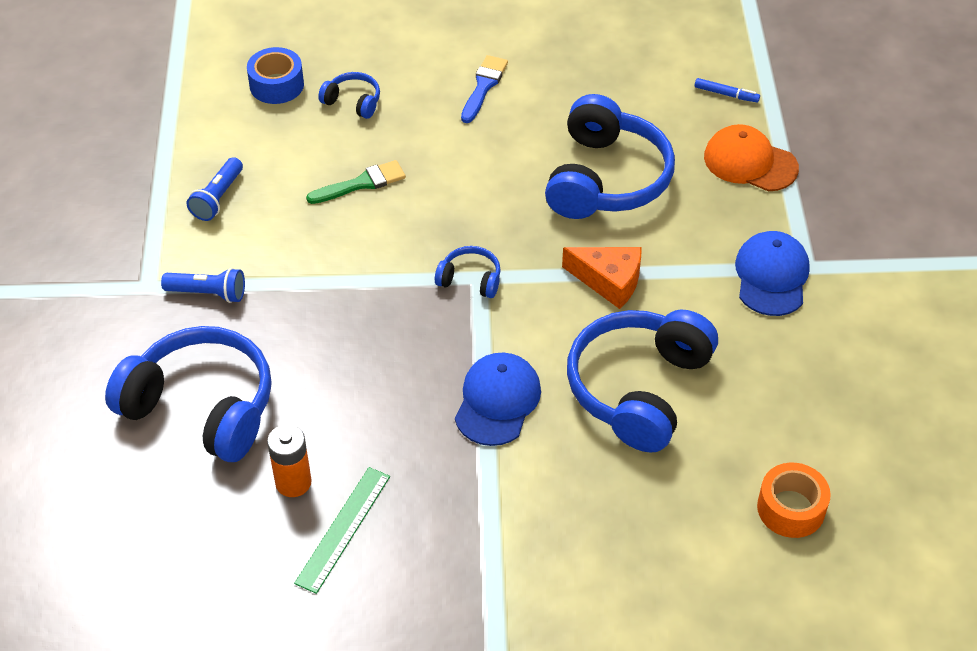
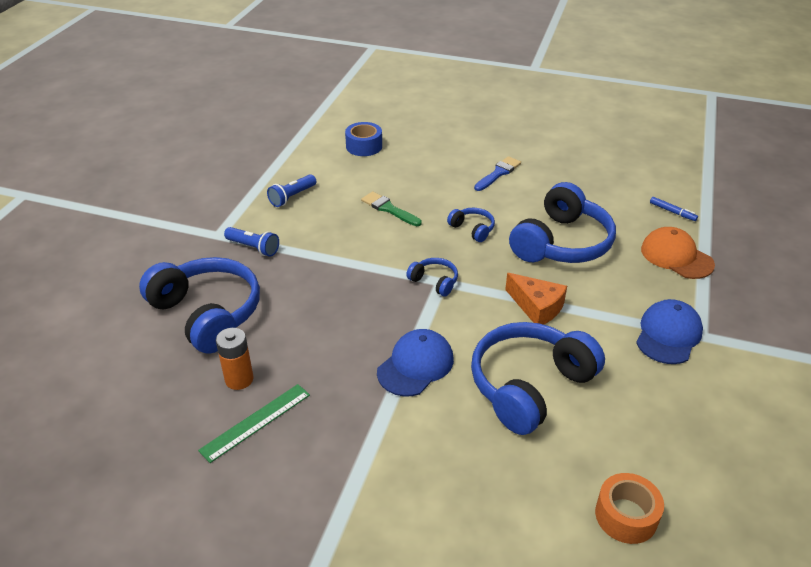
camera: 20 degrees right, 10 degrees down
green brush [306,160,406,204] -> green brush turned 135 degrees counterclockwise [361,192,422,226]
blue headphones [318,72,380,119] -> blue headphones moved to [447,208,495,242]

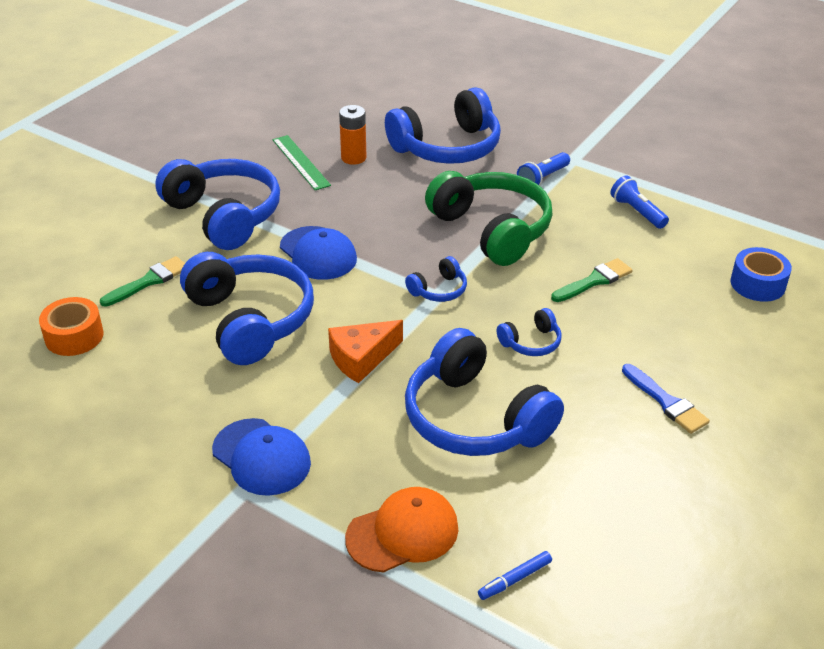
camera: 105 degrees right, 0 degrees up
none -> green brush [100,256,185,307]
none -> blue headphones [155,159,280,250]
none -> green headphones [425,171,553,266]

